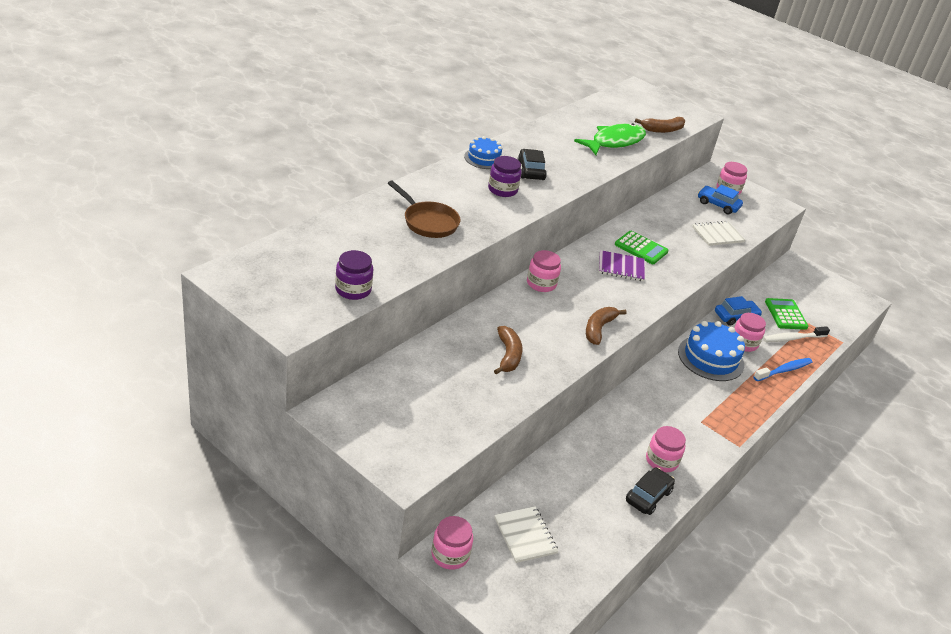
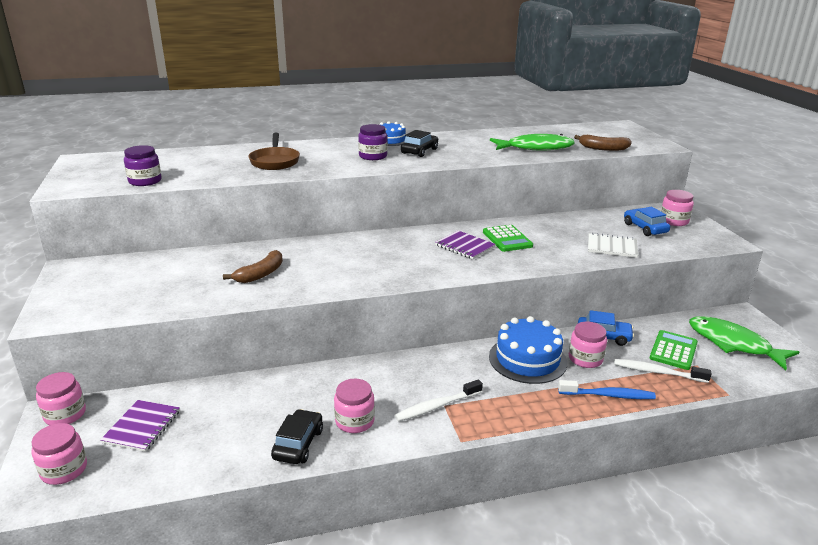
camera: 40 degrees right, 10 degrees down
white notebook [494,506,558,563] -> purple notebook [100,400,180,452]
pink jar [527,250,561,292] -> pink jar moved to [31,423,87,485]
brown banana [586,307,626,345] -> none
black car [626,467,675,515] -> black car turned 60 degrees counterclockwise [271,409,323,464]
none -> white toothbrush [395,380,483,422]
none -> green fish [689,316,799,370]

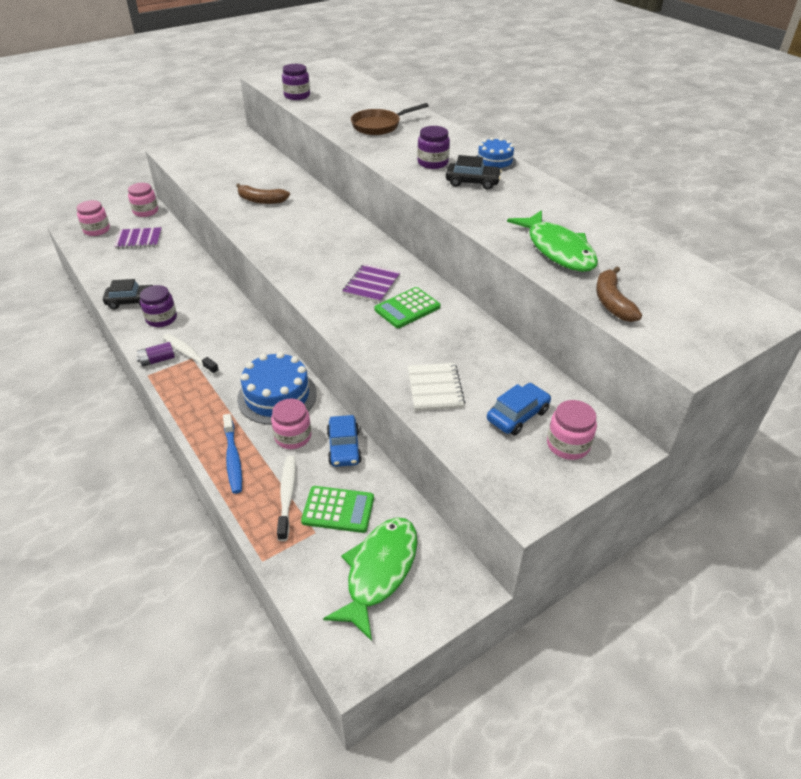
camera: 70 degrees right, 15 degrees up
pink jar [334,379,375,433] -> purple jar [140,285,177,327]
none -> purple battery [136,342,175,367]

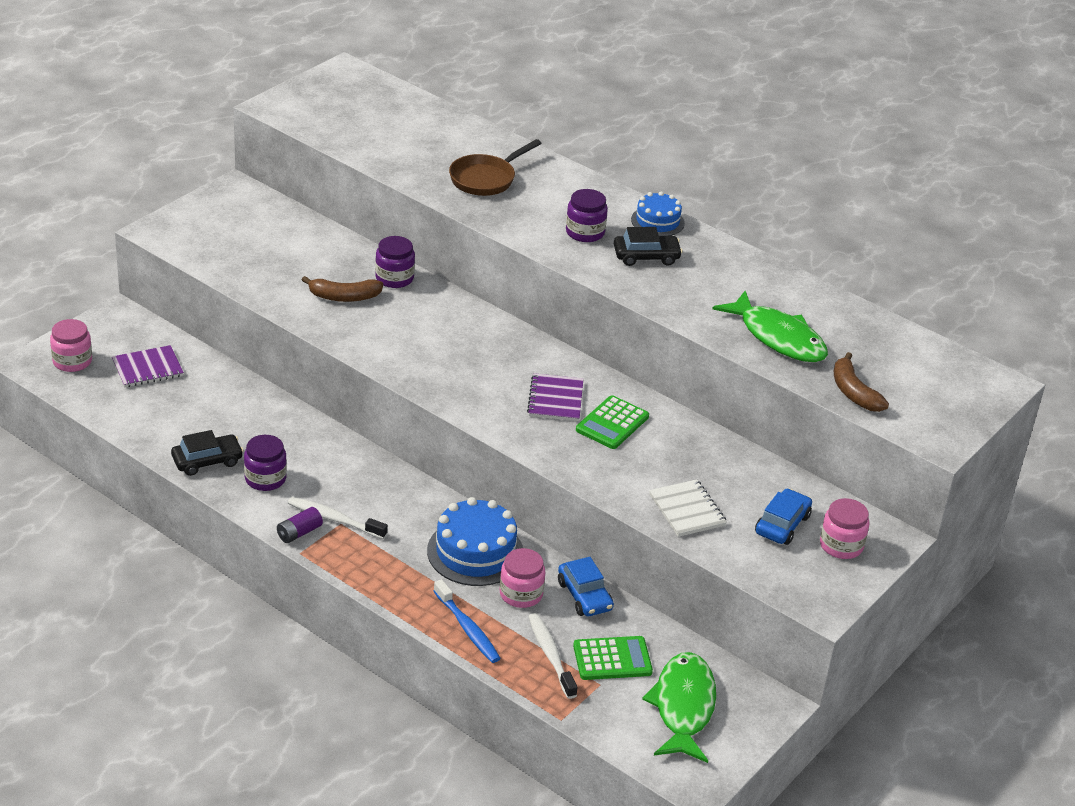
camera: 20 degrees left, 5 degrees down
pink jar [128,183,158,217] -> none
purple jar [282,64,310,100] -> purple jar moved to [375,236,415,288]

